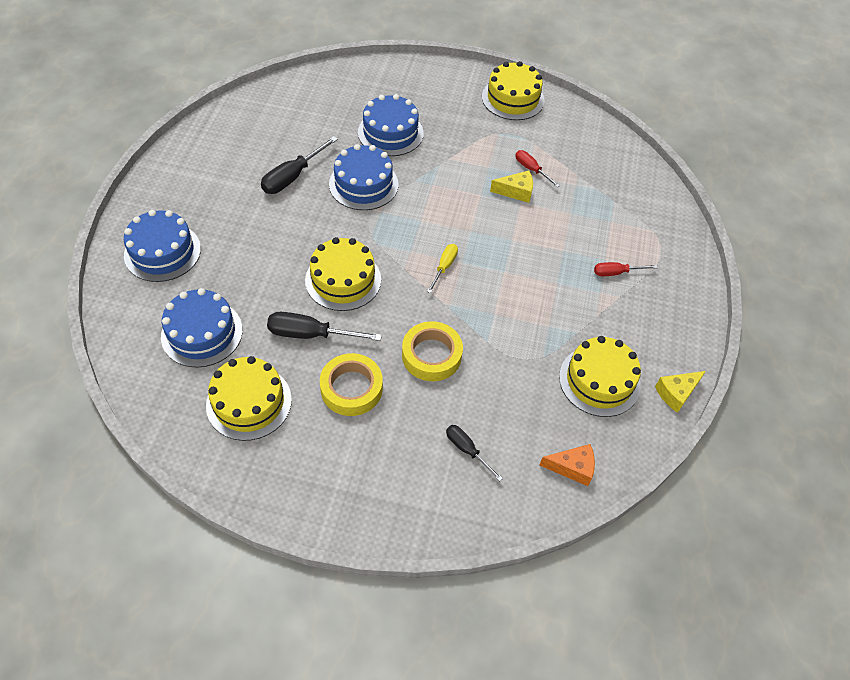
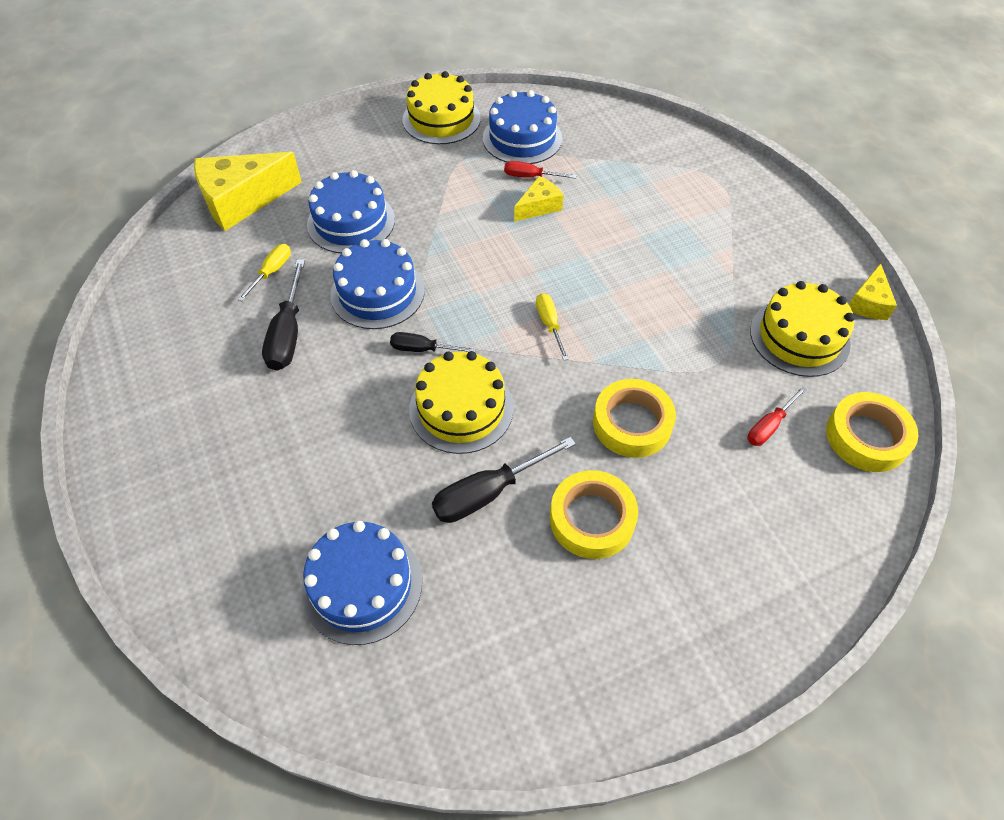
camera: 35 degrees left, 0 degrees up
blue cake [124,210,201,282] -> blue cake moved to [483,90,563,164]
yellow cake [206,356,292,441] -> none
black screwdriver [446,425,503,481] -> black screwdriver moved to [390,332,476,352]
orange cheese [540,444,595,486] -> yellow tape [826,392,918,472]
red screwdriver [594,262,658,276] -> red screwdriver moved to [747,386,807,446]
none -> yellow cheese [194,152,302,231]
none -> yellow screwdriver [238,244,291,301]

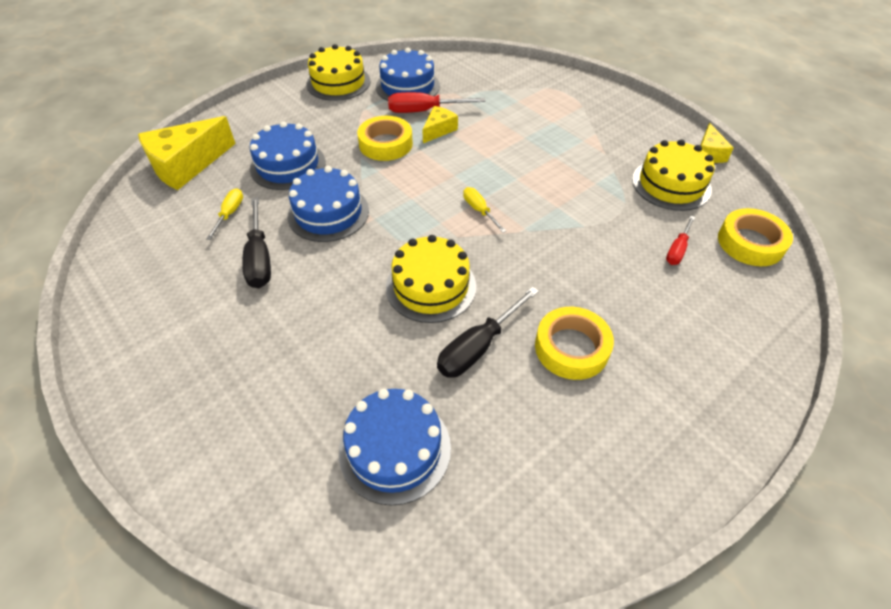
camera: 15 degrees left, 5 degrees down
black screwdriver [390,332,476,352] -> none
red screwdriver [504,161,577,179] -> red screwdriver [388,92,485,113], size x1.65
yellow tape [593,379,676,458] -> yellow tape moved to [357,116,413,161]

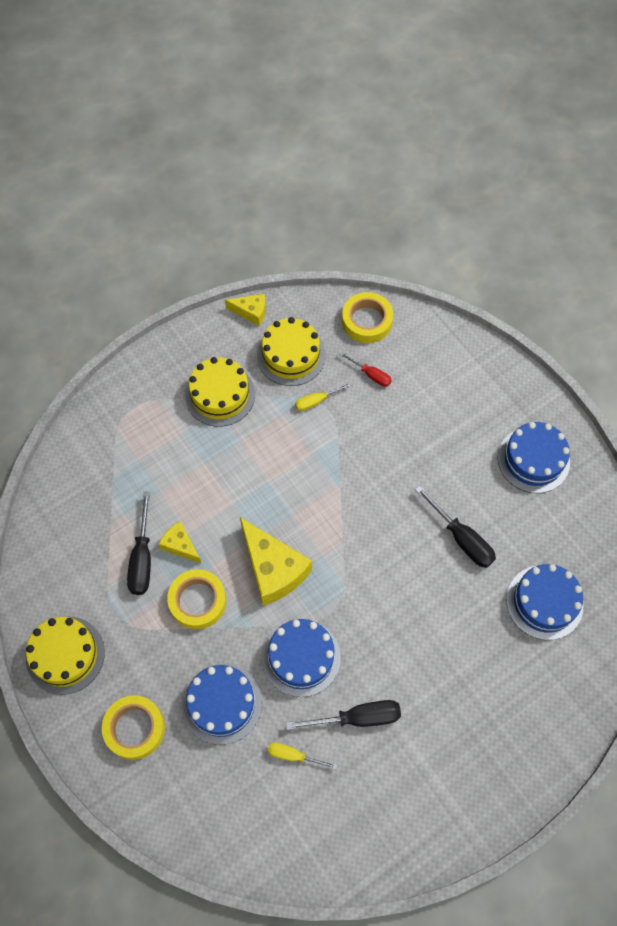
camera: 85 degrees left, 15 degrees up
yellow cheese [138,116,236,190] -> yellow cheese moved to [240,517,312,606]
blue cake [376,48,440,101] -> blue cake moved to [498,422,570,493]
yellow cake [386,235,476,323] -> yellow cake moved to [185,357,255,427]
red screwdriver [388,92,485,113] -> black screwdriver [127,492,151,595]
yellow screwdriver [463,187,506,233] -> yellow screwdriver moved to [295,382,352,411]
yellow tape [535,307,614,380] -> yellow tape moved to [102,695,165,760]

